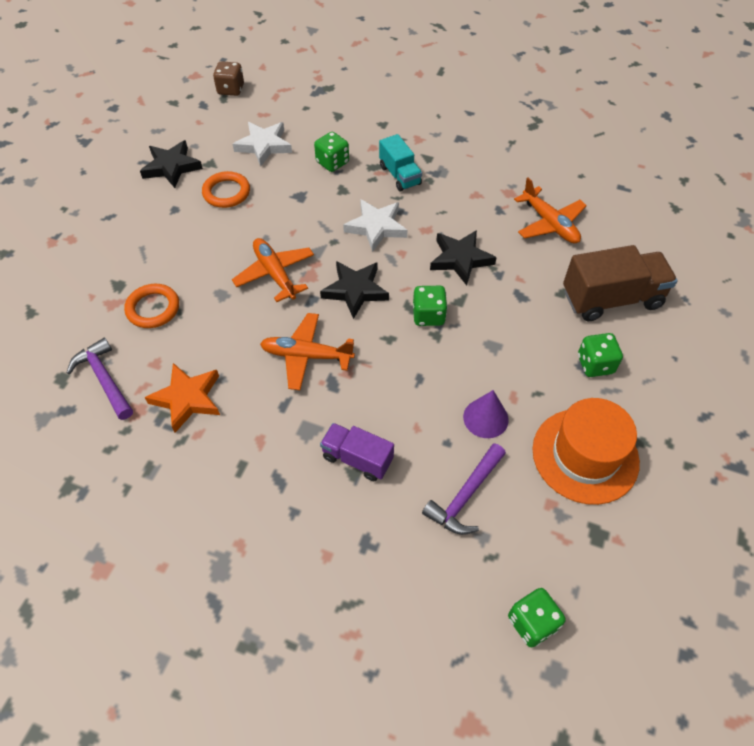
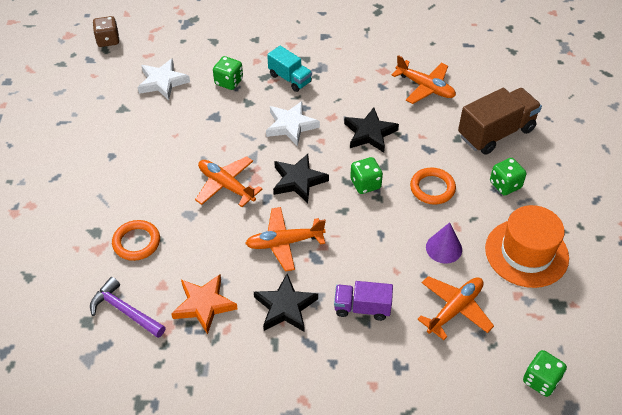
camera: 20 degrees left, 5 degrees down
black star [140,140,203,188] -> black star moved to [254,274,318,332]
orange ring [202,171,250,208] -> orange ring moved to [410,168,456,205]
purple hammer [422,443,506,535] -> orange plane [417,276,494,340]

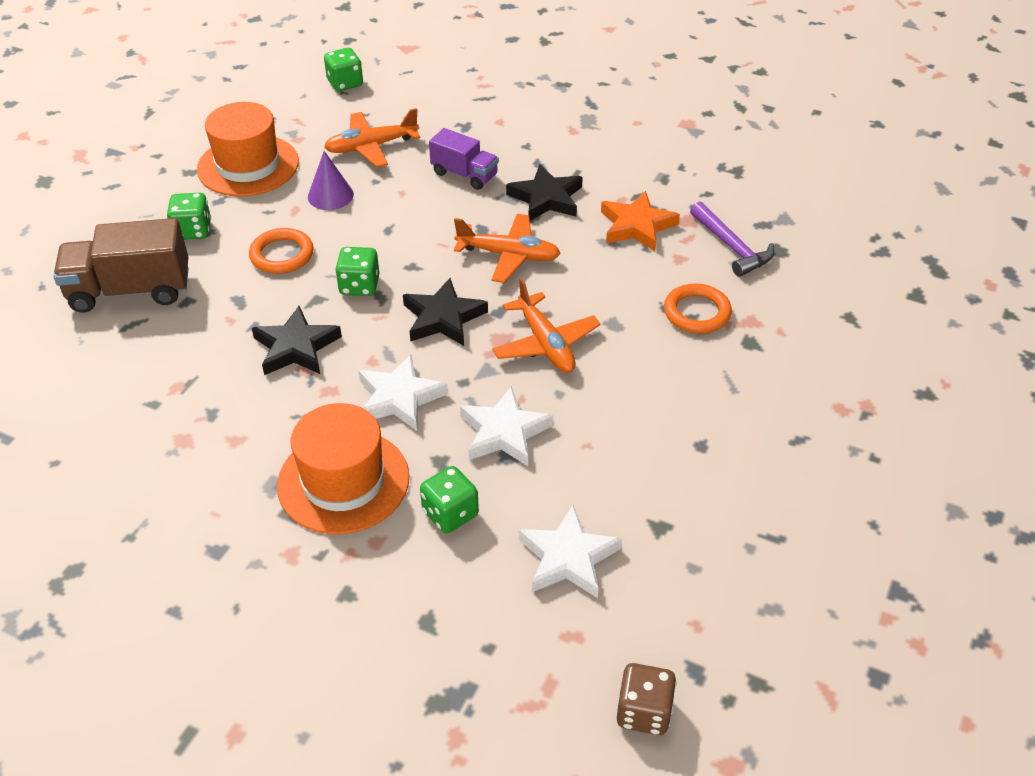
camera: 155 degrees left, 5 degrees down
turquoise truck [267,46,312,92] -> orange hat [277,403,409,534]
orange plane [392,55,456,104] -> none
none -> white star [460,386,554,466]

